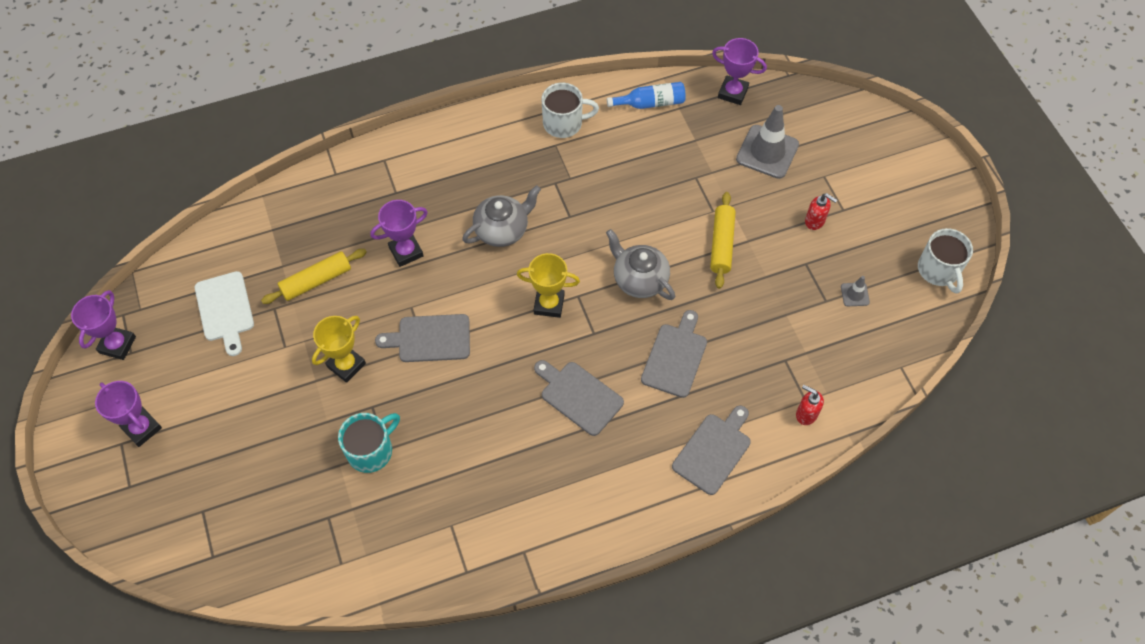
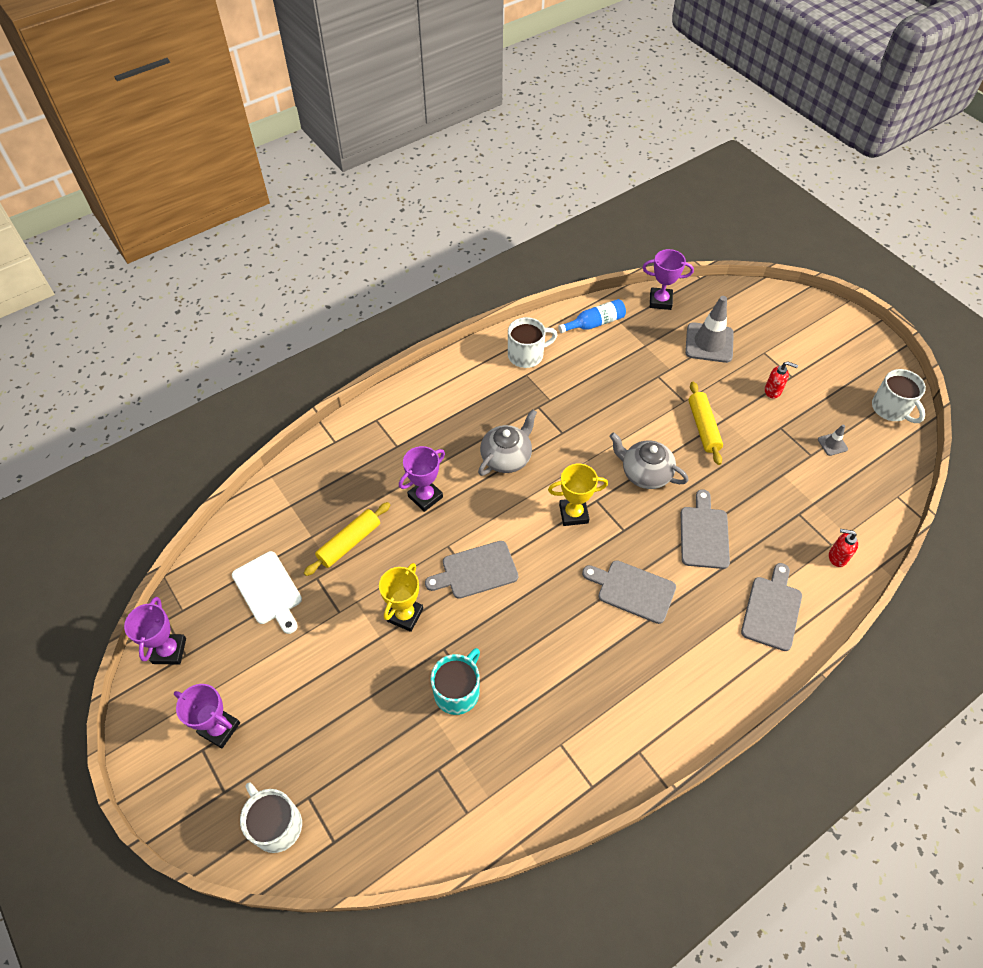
camera: 15 degrees left, 5 degrees down
none -> white mug [240,783,302,853]

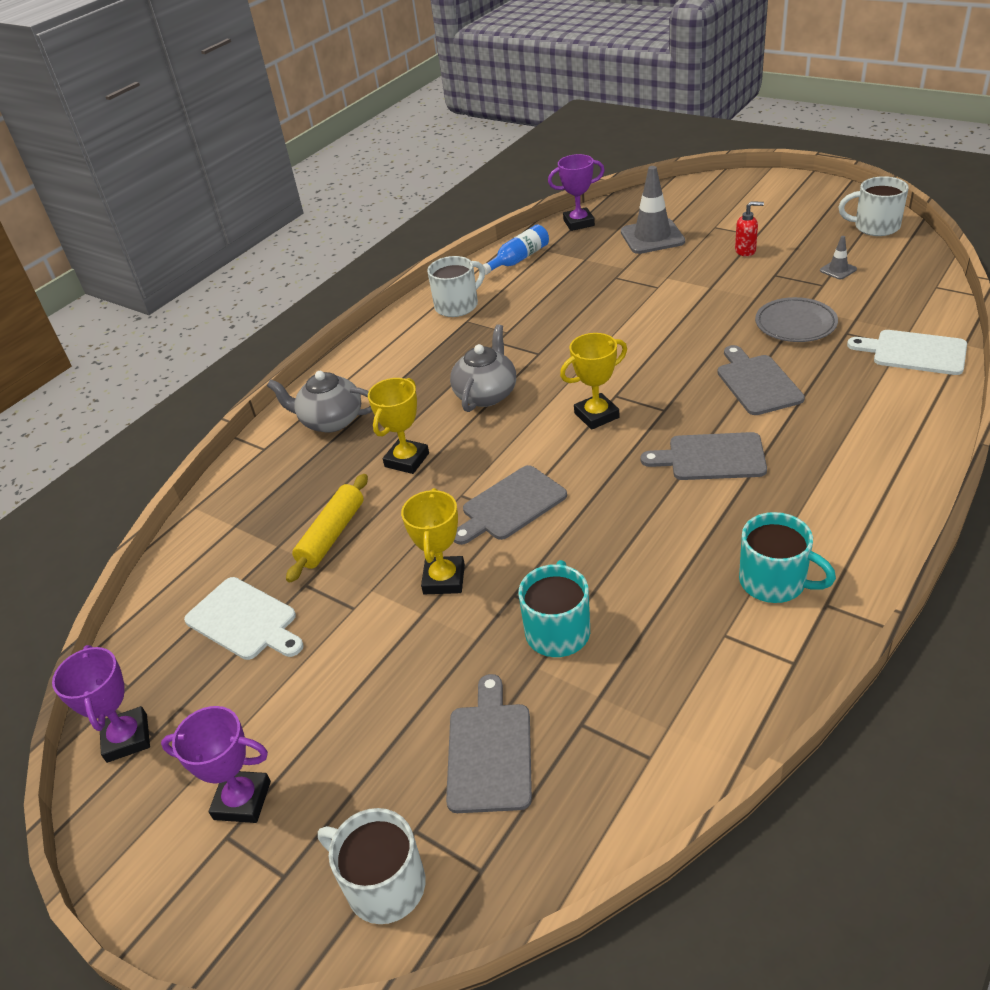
camera: 15 degrees left, 15 degrees down
purple trophy [399,446,445,512] -> yellow trophy [368,378,429,474]
grey teapot [610,433,689,489] -> grey teapot moved to [267,371,373,433]
yellow rolling pin [688,382,723,465] -> none
grey cutting board [741,563,802,651] -> grey cutting board moved to [446,674,532,813]
red soap dispenser [829,529,858,567] -> white cutting board [847,330,967,375]
white mug [872,369,926,423] -> white mug turned 150 degrees clockwise [839,176,908,236]
none -> turquoise mug [739,512,836,603]
none -> grey plate [755,297,838,342]

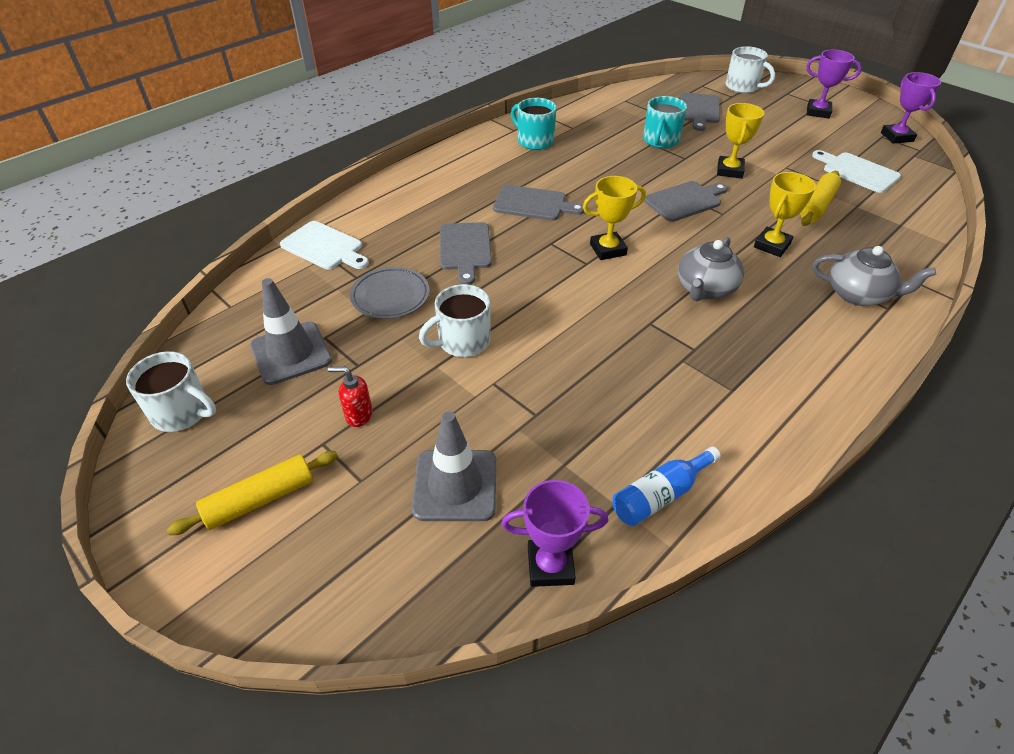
camera: 175 degrees left, 5 degrees up
white mug [427,256,485,317] -> white mug moved to [419,284,490,357]
grey traffic cone [820,236,857,279] -> grey traffic cone [250,278,332,385], size x2.15
none -> yellow rolling pin [167,451,338,535]

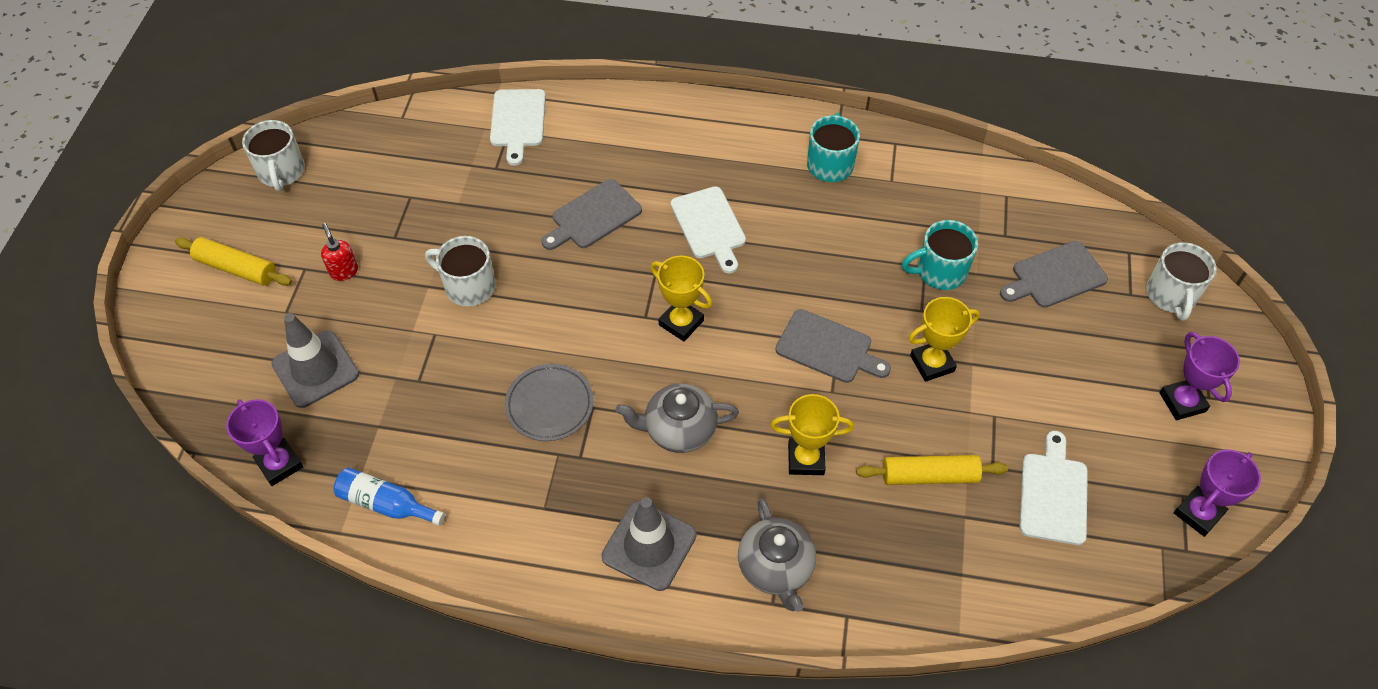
camera: 55 degrees right, 10 degrees up
grey traffic cone [250,278,332,385] -> grey traffic cone moved to [601,497,696,591]
grey plate [350,267,430,319] -> grey plate moved to [505,364,594,441]
grey cutting board [493,185,584,221] -> white cutting board [671,186,746,274]

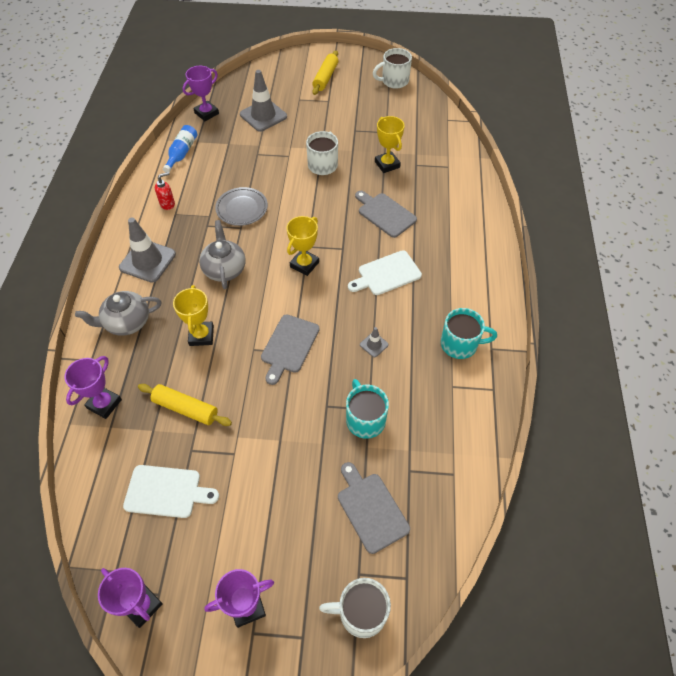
camera: 85 degrees right, 0 degrees up
red soap dispenser [321,223,358,281] -> red soap dispenser moved to [155,172,175,210]
white cutting board [490,89,546,166] -> none
yellow rolling pin [856,455,1008,485] -> yellow rolling pin turned 60 degrees counterclockwise [138,384,232,426]
yellow trophy [908,297,980,382] -> yellow trophy moved to [375,116,405,173]
none -> purple trophy [64,356,122,419]
none -> grey traffic cone [360,327,389,357]

